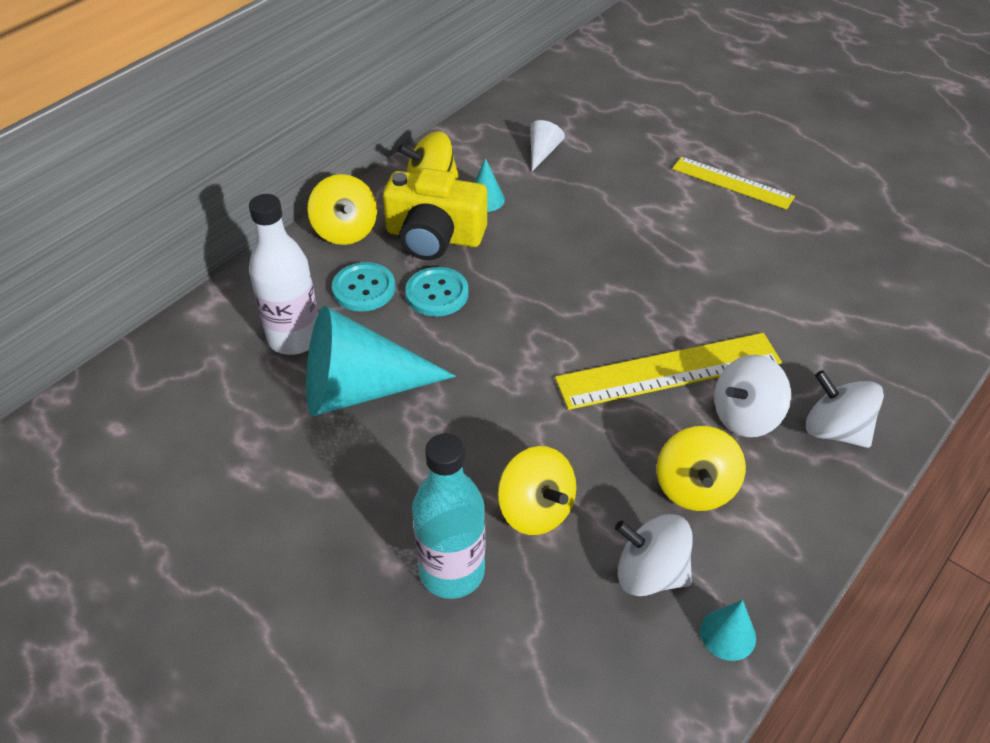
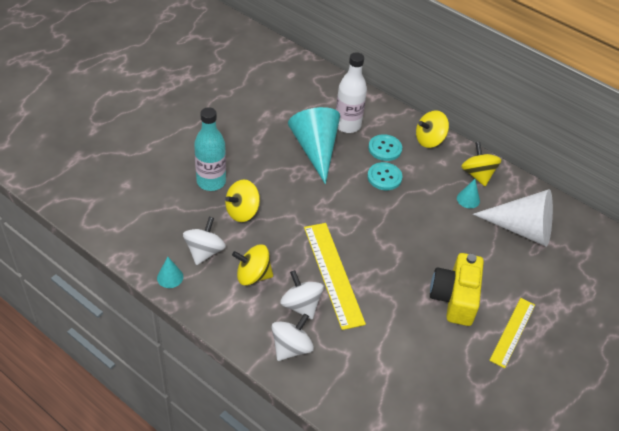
camera: 85 degrees right, 0 degrees up
yellow camera [383,168,487,260] -> yellow camera moved to [430,253,484,326]
white cone [530,120,565,171] -> white cone [473,189,553,247], size x2.33

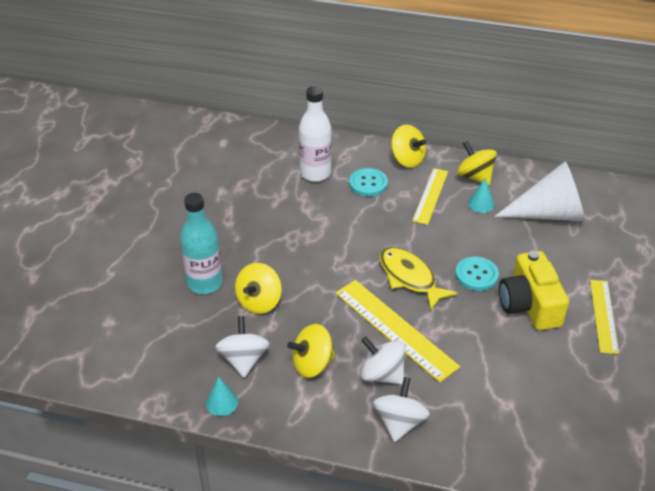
camera: 20 degrees left, 5 degrees down
turquoise cone [288,107,340,184] -> none
turquoise button [367,162,402,190] -> turquoise button moved to [455,257,499,291]
yellow spinning top [416,110,449,148] -> yellow spinning top turned 90 degrees counterclockwise [391,125,426,168]
none -> yellow fish [379,247,457,310]
none -> yellow ruler [412,168,448,225]

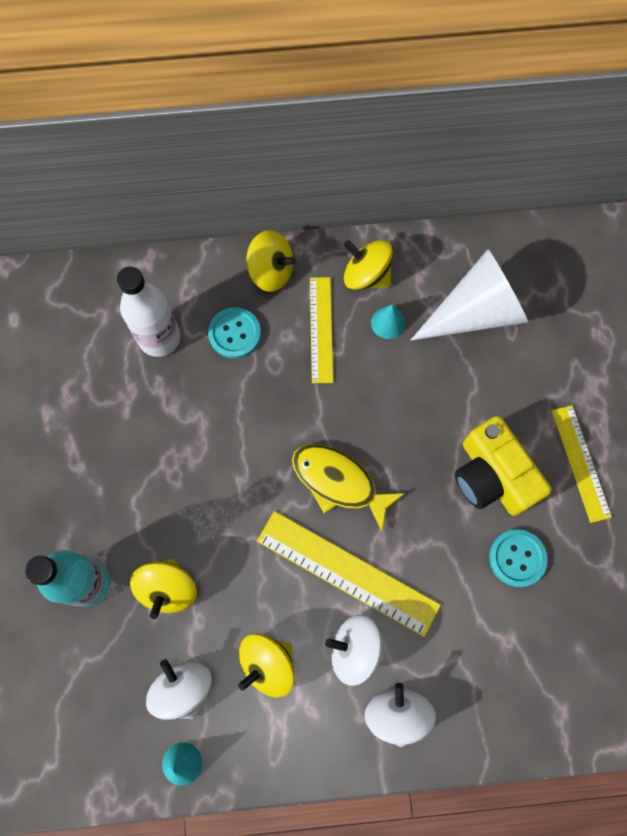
camera: 20 degrees left, 30 degrees up
turquoise button [455,257,499,291] -> turquoise button moved to [489,529,547,587]

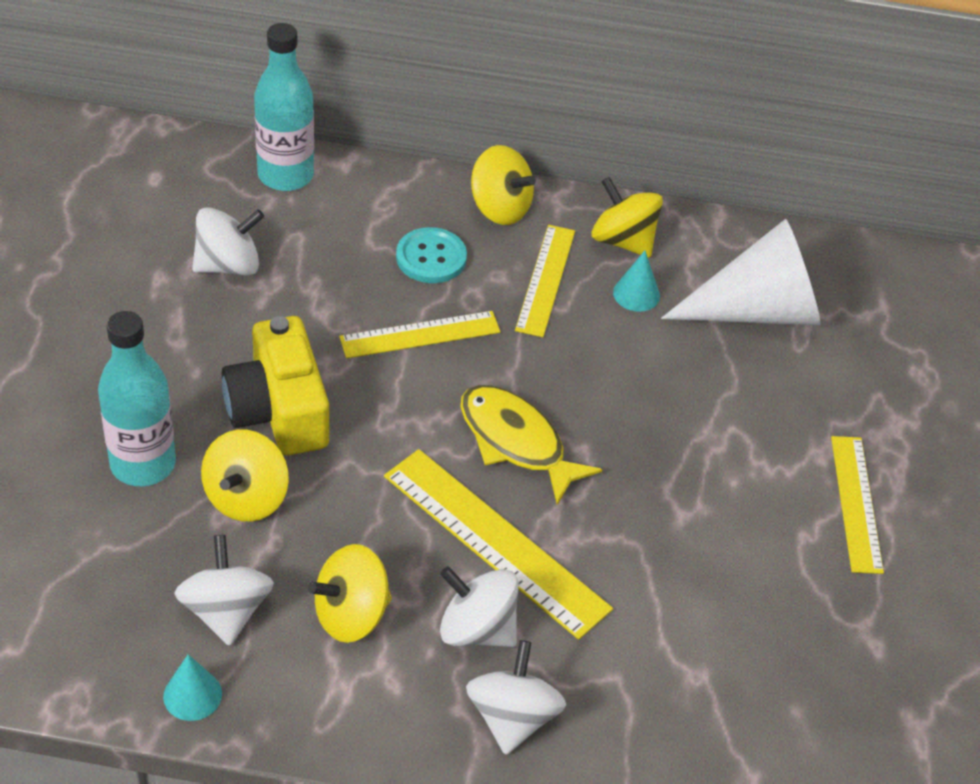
camera: 10 degrees right, 25 degrees down
white bottle [117,267,181,357] -> none
yellow camera [455,416,552,516] -> yellow camera moved to [222,316,329,455]
turquoise button [489,529,547,587] -> none
none -> white spinning top [192,207,264,276]
none -> turquoise bottle [254,23,314,191]
none -> yellow ruler [339,311,501,359]

